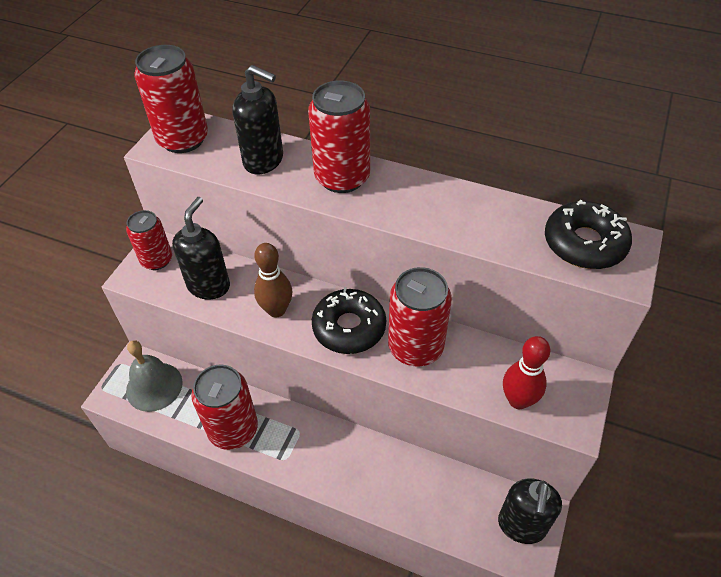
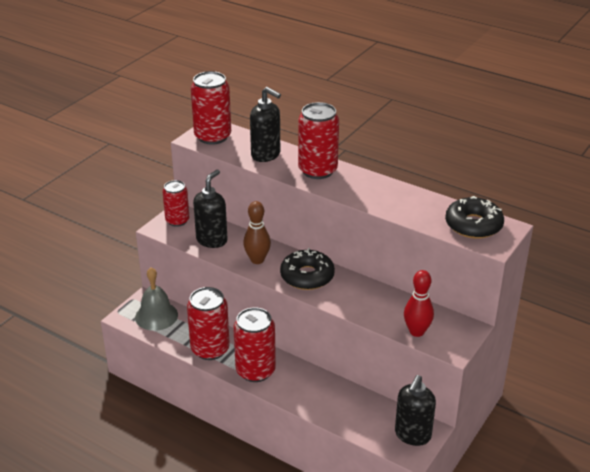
camera: 10 degrees right, 15 degrees down
red can [388,267,452,366] -> red can moved to [233,307,276,382]

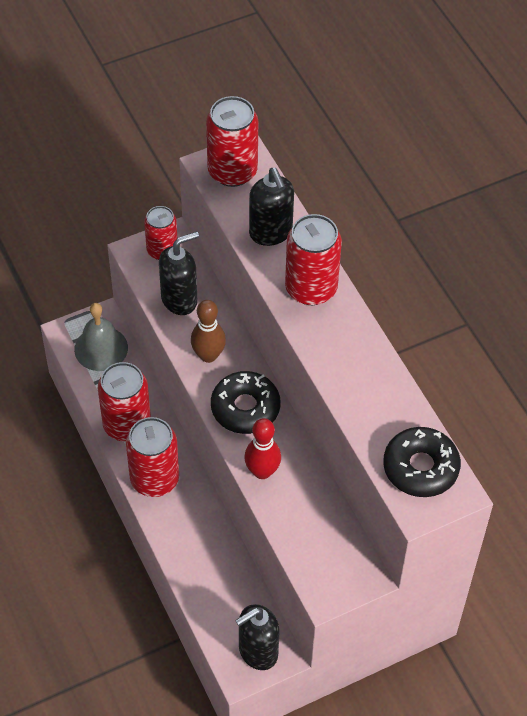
camera: 30 degrees right, 20 degrees up
red bowling pin [404,270,434,337] -> red bowling pin moved to [244,418,281,479]

